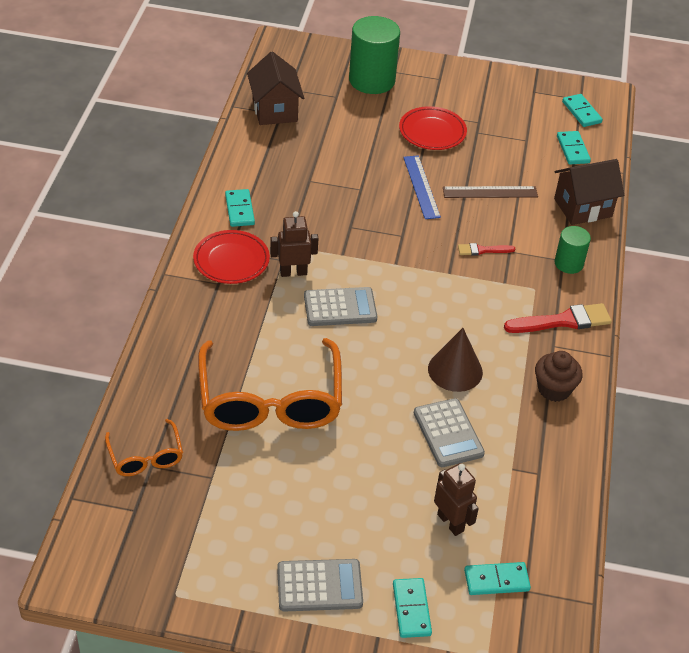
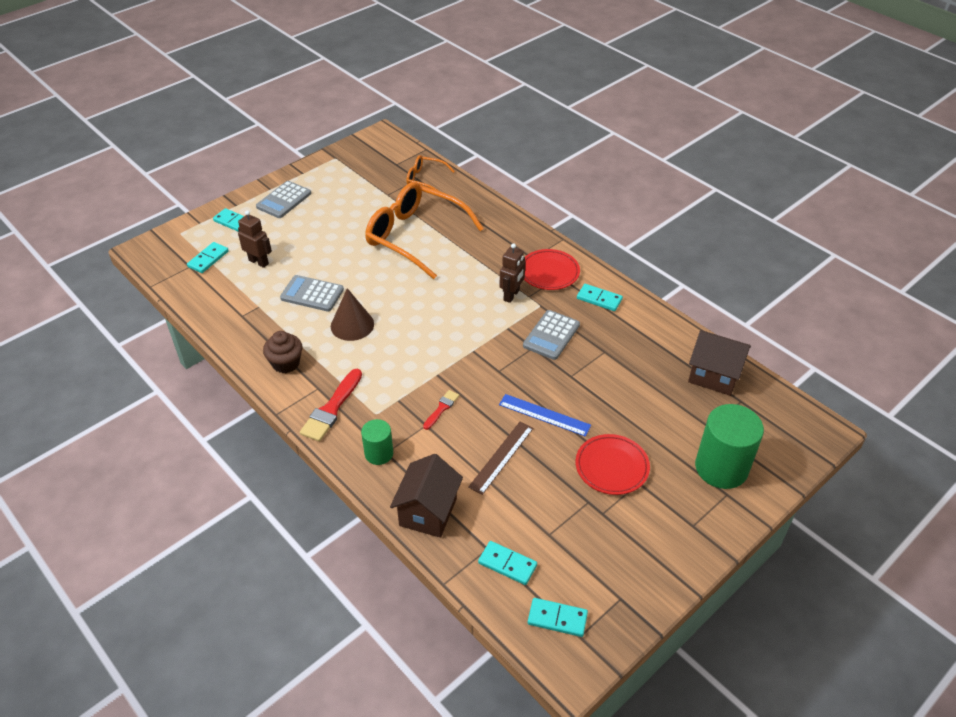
camera: 130 degrees right, 0 degrees up
grey calculator [304,287,377,326] -> grey calculator moved to [523,310,580,360]
brown robot [434,463,479,536] -> brown robot turned 150 degrees counterclockwise [238,210,272,268]

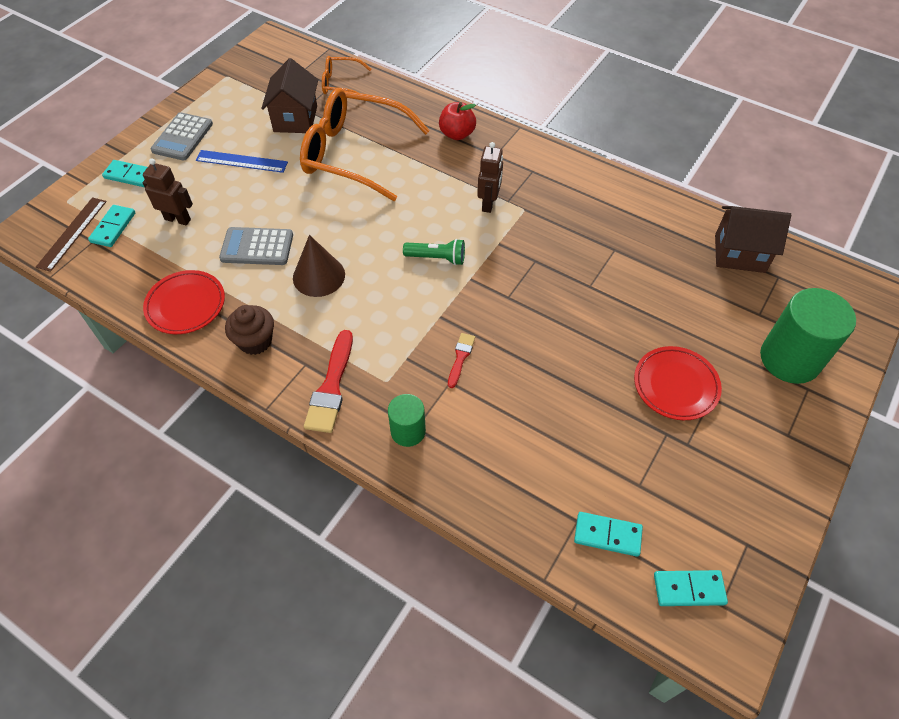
camera: 15 degrees left, 10 degrees up
brown house [390,454,463,538] -> brown house moved to [261,58,318,133]
brown ruler [468,422,533,495] -> brown ruler moved to [36,197,107,272]
blue ruler [499,394,591,437] -> blue ruler moved to [196,150,288,173]
grey calculator [523,310,580,360] -> none
red plate [524,249,580,290] -> red plate moved to [143,270,225,334]
turquoise domino [577,284,623,311] -> none
none -> green flashlight [403,239,465,265]
none -> red apple [439,102,476,140]

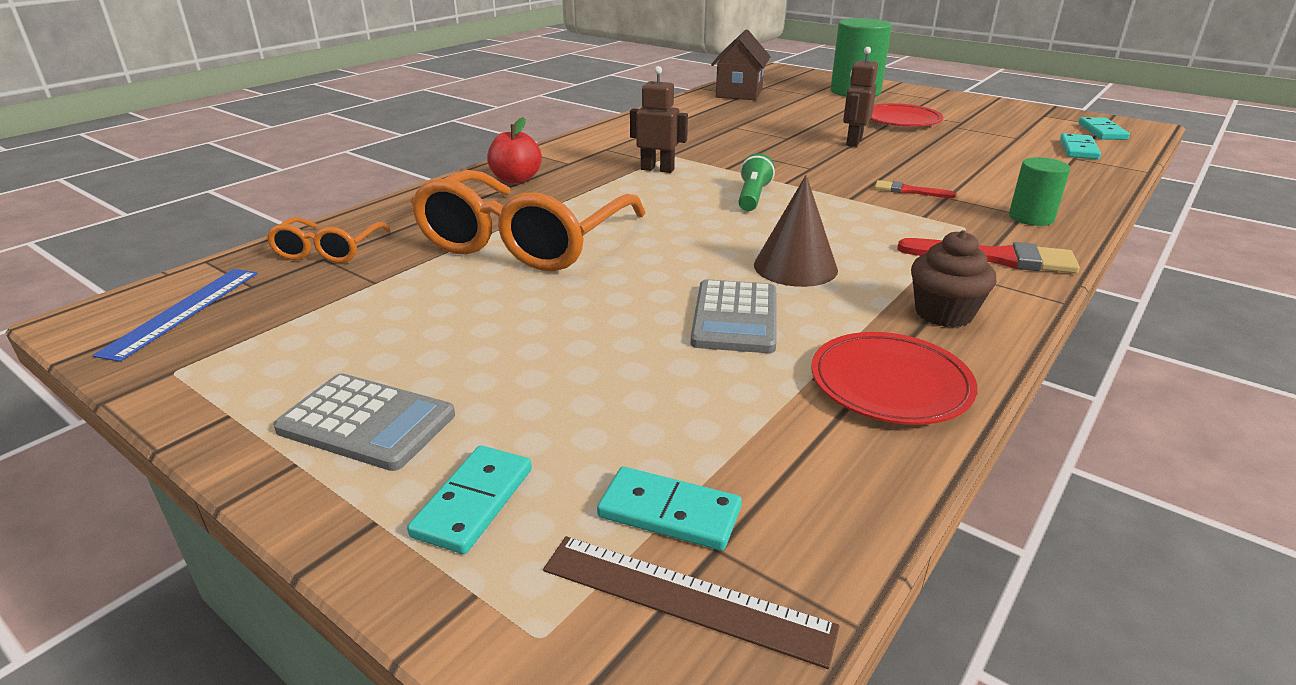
camera: 85 degrees left, 25 degrees down
brown robot [143,159,193,226] -> brown robot moved to [843,47,878,147]
blue ruler [196,150,288,173] -> blue ruler moved to [92,269,257,362]
brown house [261,58,318,133] -> none

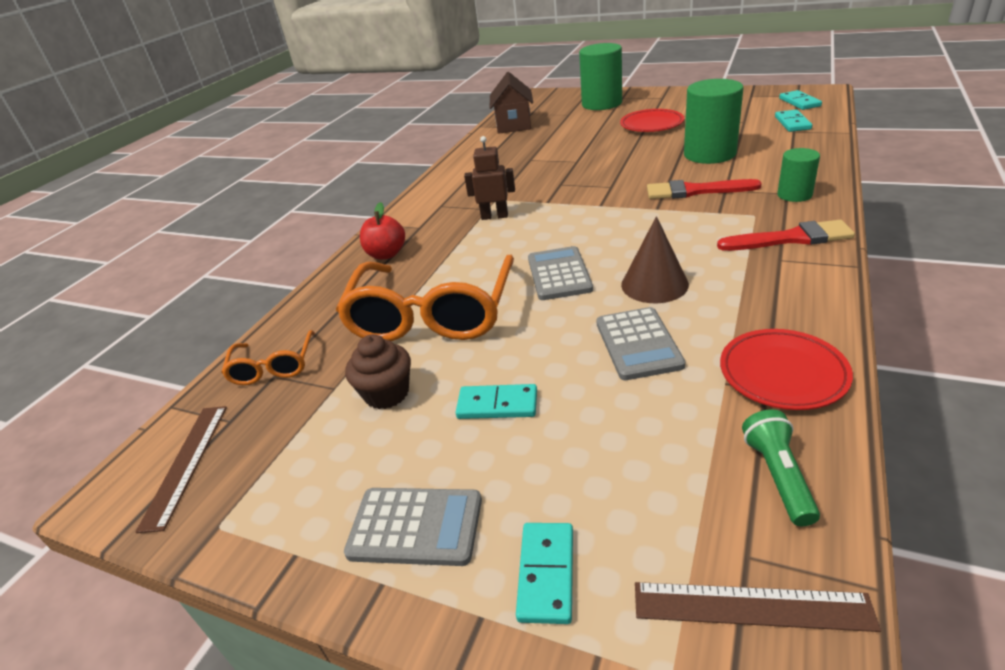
camera: 10 degrees left, 5 degrees up
blue ruler [92,269,257,362] -> brown ruler [135,406,227,533]
turquoise domino [597,467,742,551] -> turquoise domino moved to [455,384,537,419]
green flashlight [738,153,775,211] -> green flashlight moved to [742,409,820,526]
brown robot [843,47,878,147] -> none
red brush [874,180,956,198] -> red brush [647,179,762,199], size x1.80
brown cupcake [911,230,996,327] -> brown cupcake moved to [345,334,411,409]
none -> grey calculator [528,246,593,300]
none -> green cylinder [684,79,743,164]

